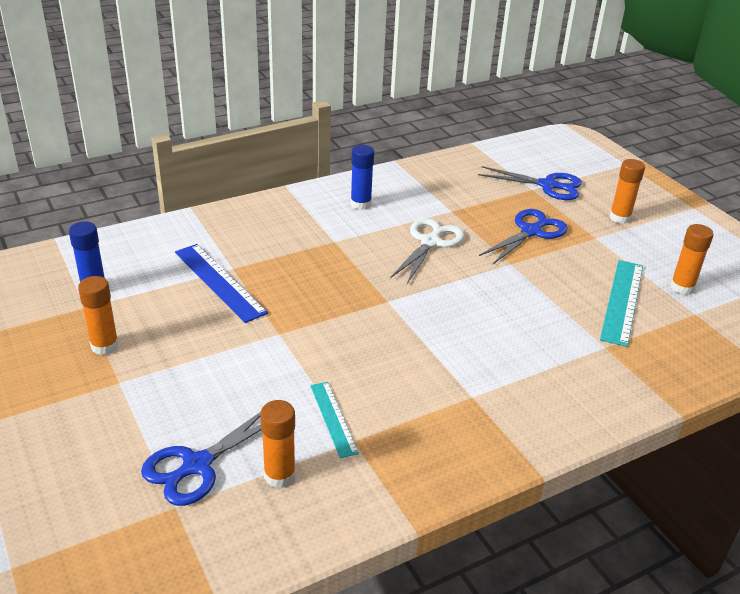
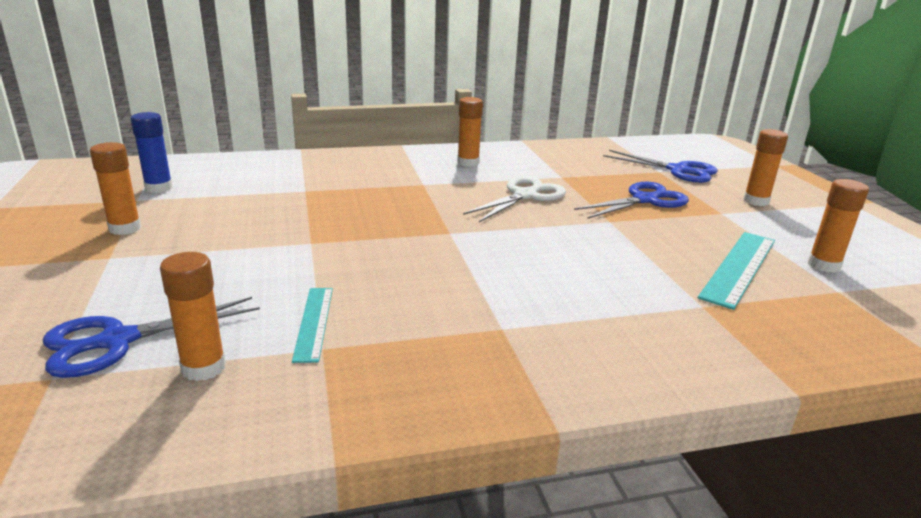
camera: 15 degrees right, 10 degrees down
blue ruler [175,244,268,323] -> none
blue glue stick [350,145,374,210] -> orange glue stick [457,97,483,167]

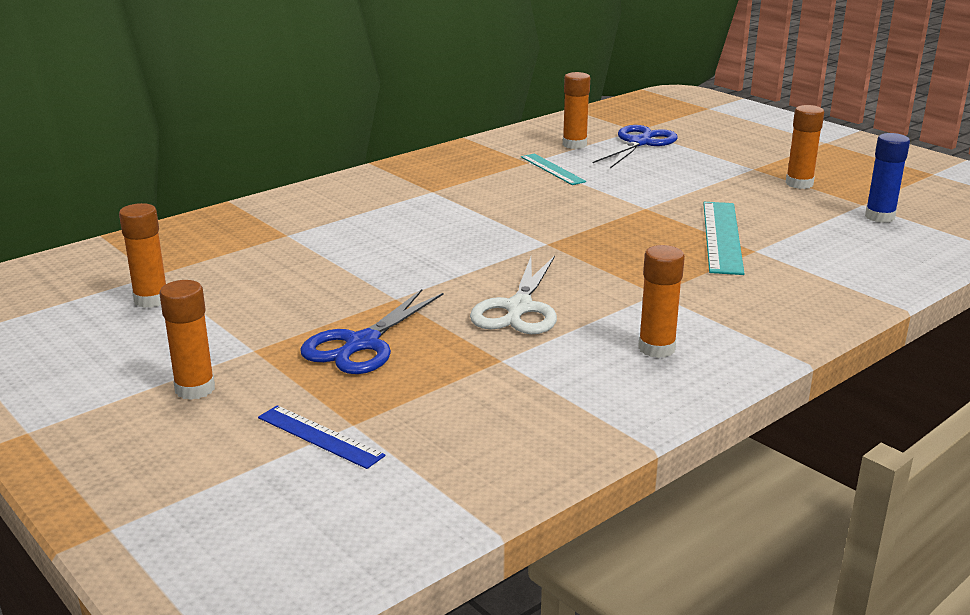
camera: 155 degrees right, 0 degrees up
blue scissors [603,150,718,183] -> blue ruler [258,405,386,469]
turquoise ruler [698,232,775,310] -> turquoise ruler moved to [703,202,744,275]

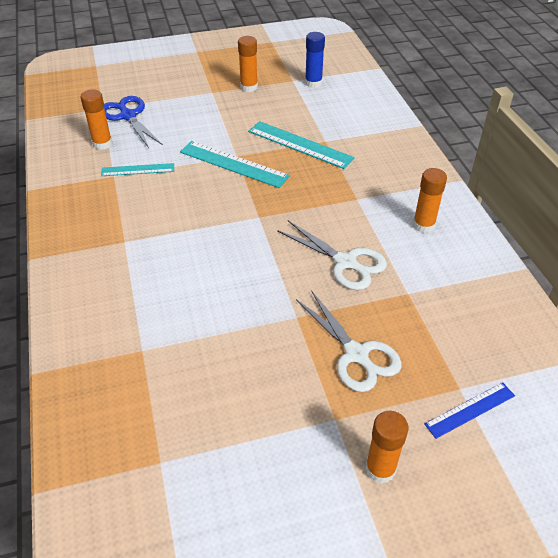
camera: 65 degrees left, 20 degrees up
orange glue stick [119,203,166,308] -> none
blue scissors [300,289,444,374] -> white scissors [296,290,402,392]
none -> turquoise ruler [180,141,290,188]

